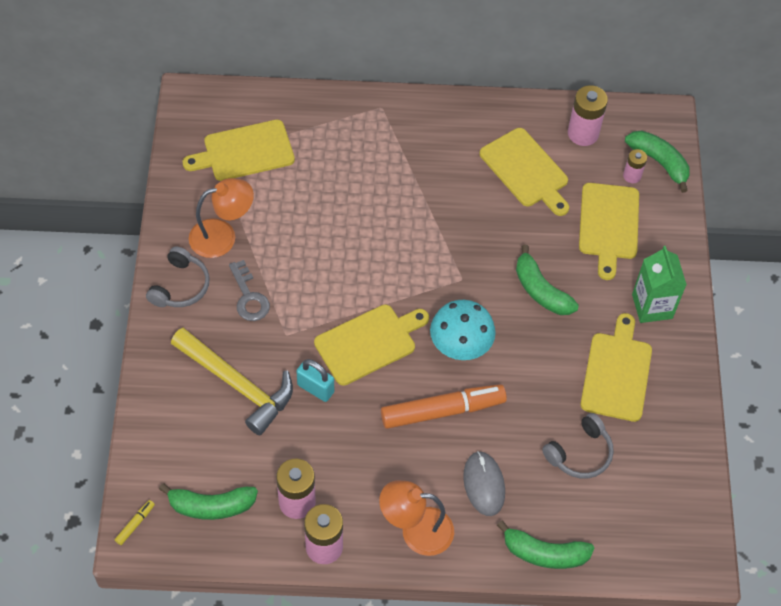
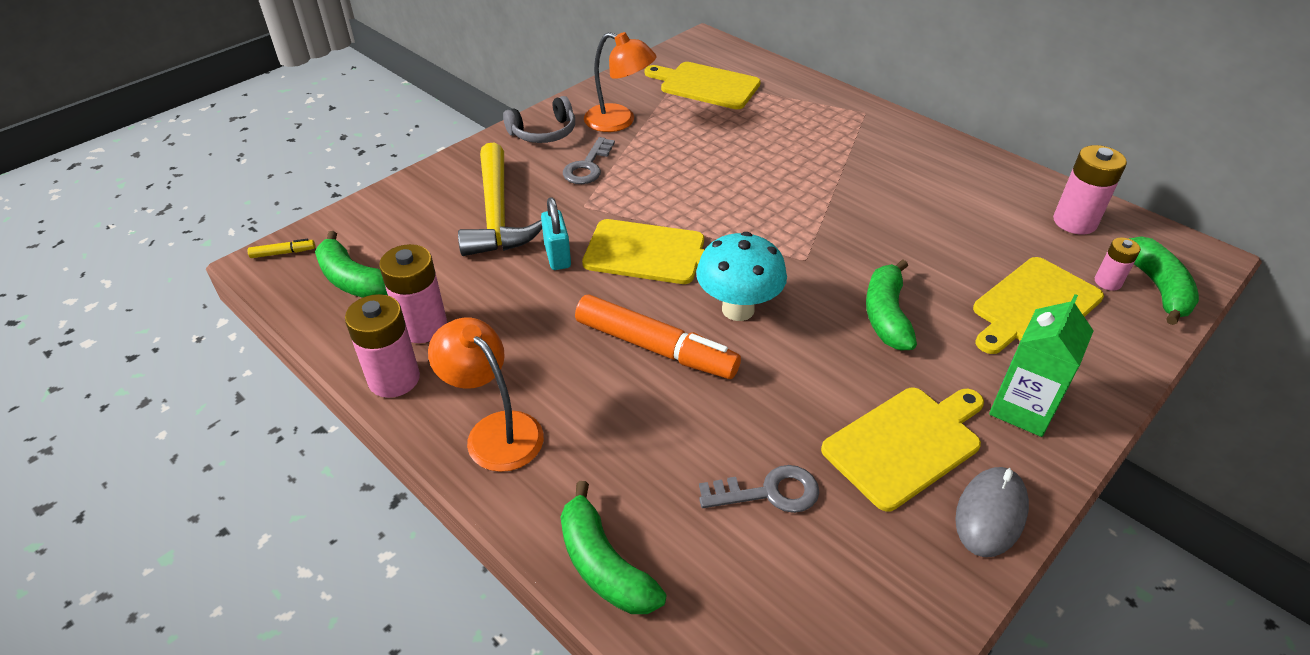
camera: 45 degrees right, 15 degrees down
grey mouse [463,451,505,516] -> grey mouse moved to [955,467,1029,557]
yellow cutting board [480,128,569,216] -> none
grey headphones [542,413,614,479] -> grey key [699,465,819,513]

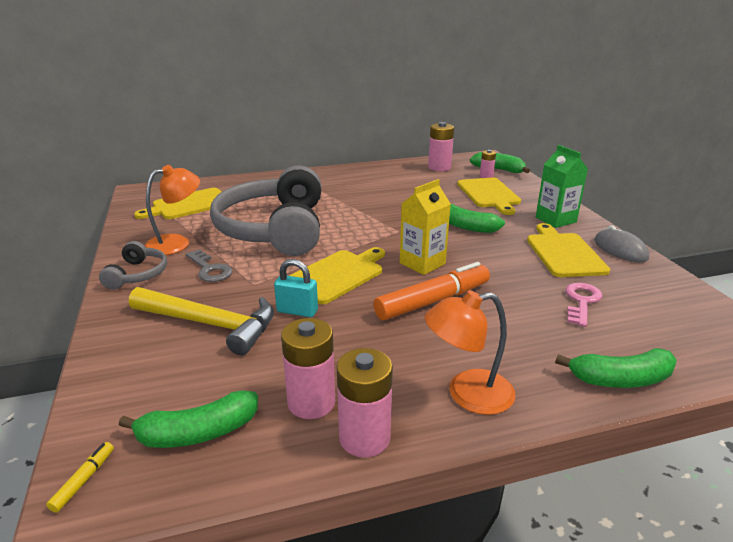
camera: 60 degrees left, 15 degrees down
turquoise mushroom [696,232,787,321] -> yellow carton [400,179,451,275]
grey key [699,465,819,513] -> pink key [565,283,602,327]
none -> grey headphones [210,165,322,256]

